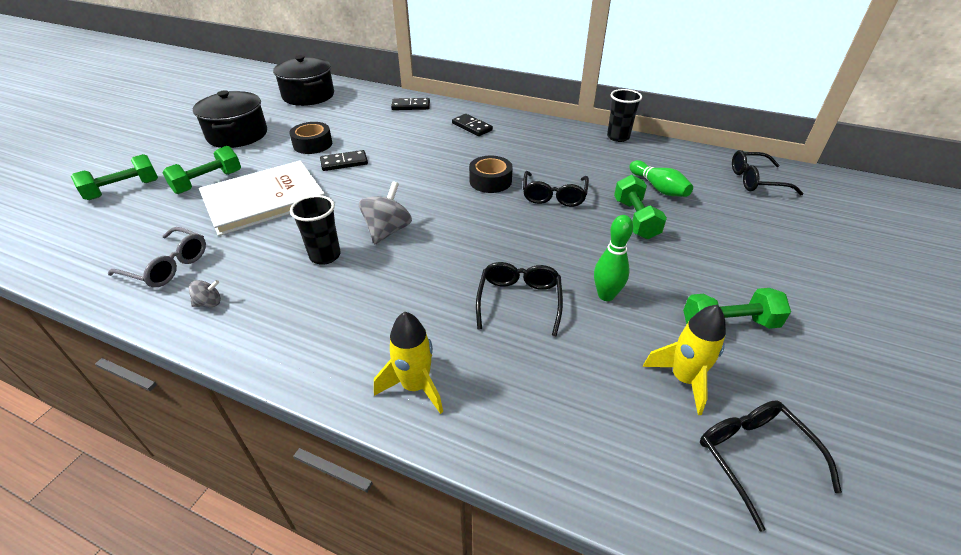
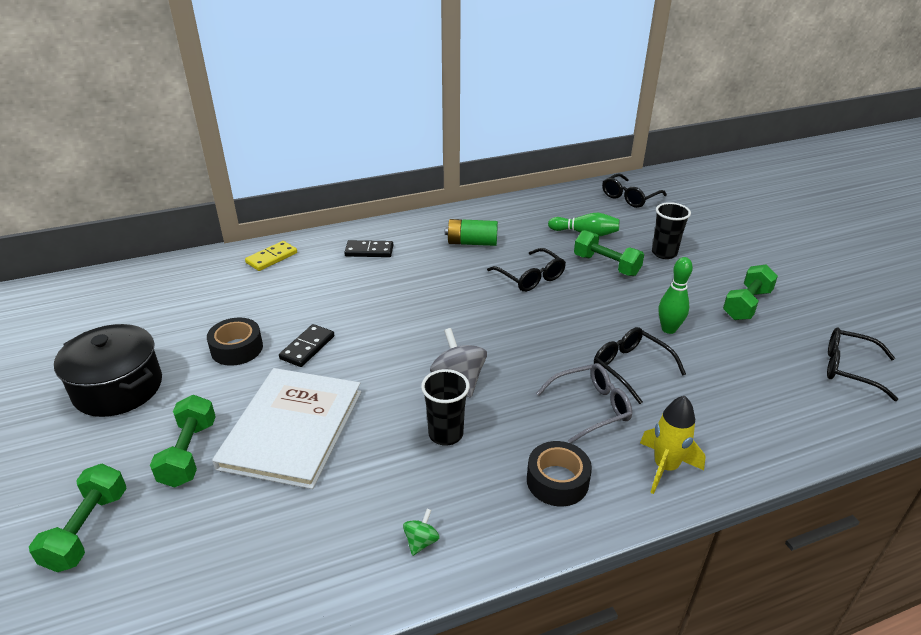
camera: 45 degrees left, 5 degrees down
grey glasses [108,227,206,287] -> grey glasses moved to [536,363,632,443]
grey spinning top [189,280,221,307] -> green spinning top [403,509,440,556]
black pot [273,55,334,106] -> none
black domino [391,98,430,110] -> yellow domino [245,241,297,271]
black tape [469,156,513,193] -> black tape moved to [527,441,592,506]
black cup [607,89,642,142] -> black cup moved to [652,202,691,259]
yellow rocket [643,305,726,415] -> none
none -> green battery [445,219,498,246]

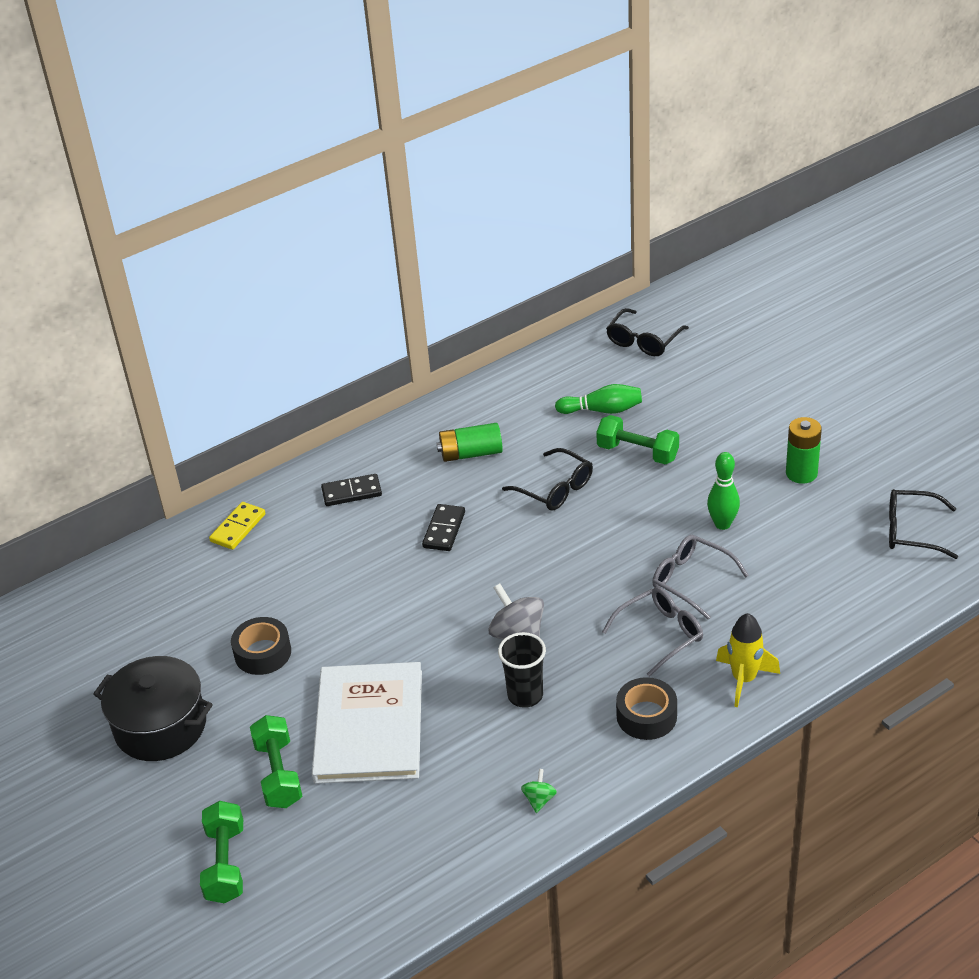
camera: 10 degrees left, 5 degrees up
black domino [279,324,334,367] -> black domino moved to [422,504,465,551]
black glasses [594,327,686,404] -> grey glasses [652,535,749,620]
black cup [652,202,691,259] -> none
green dumbbell [723,265,778,320] -> green battery [786,417,822,484]

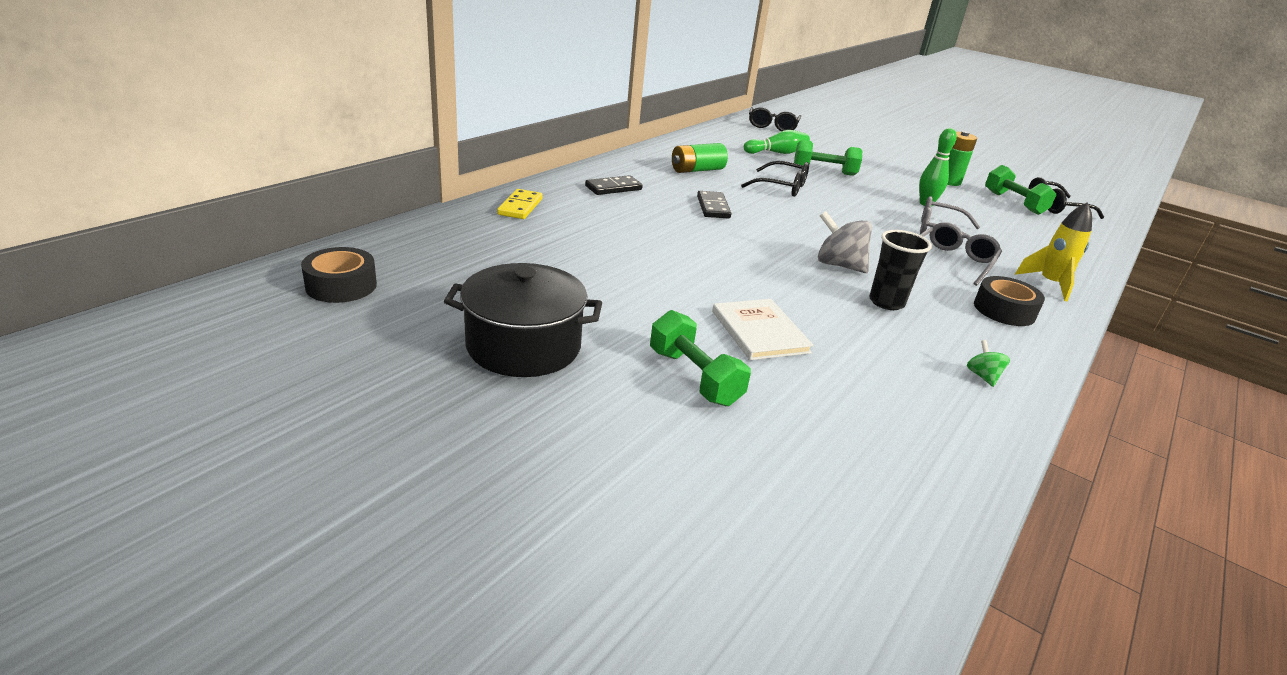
camera: 25 degrees left, 10 degrees down
green dumbbell [200,801,243,903] -> green dumbbell moved to [985,165,1056,215]
black tape [231,617,291,675] -> black tape moved to [301,247,377,303]
white book [312,662,422,784] -> white book [712,299,814,360], size x0.59

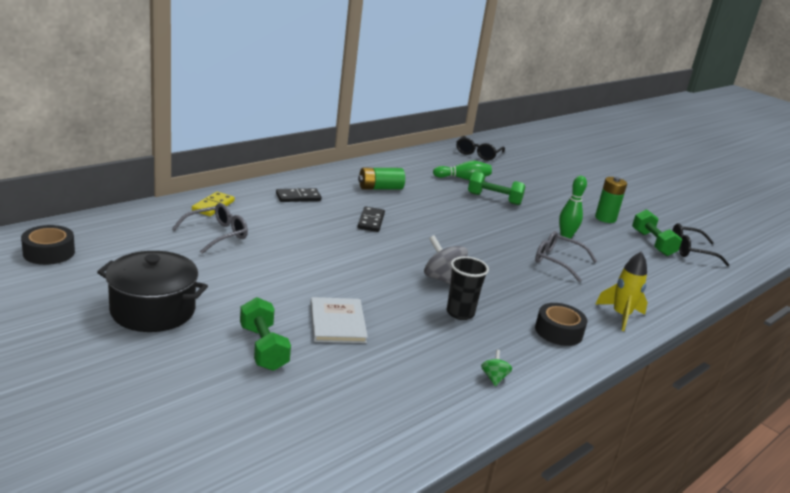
camera: 10 degrees right, 5 degrees down
black glasses [741,161,809,197] -> none
grey glasses [920,222,1002,286] -> grey glasses moved to [172,203,248,254]

